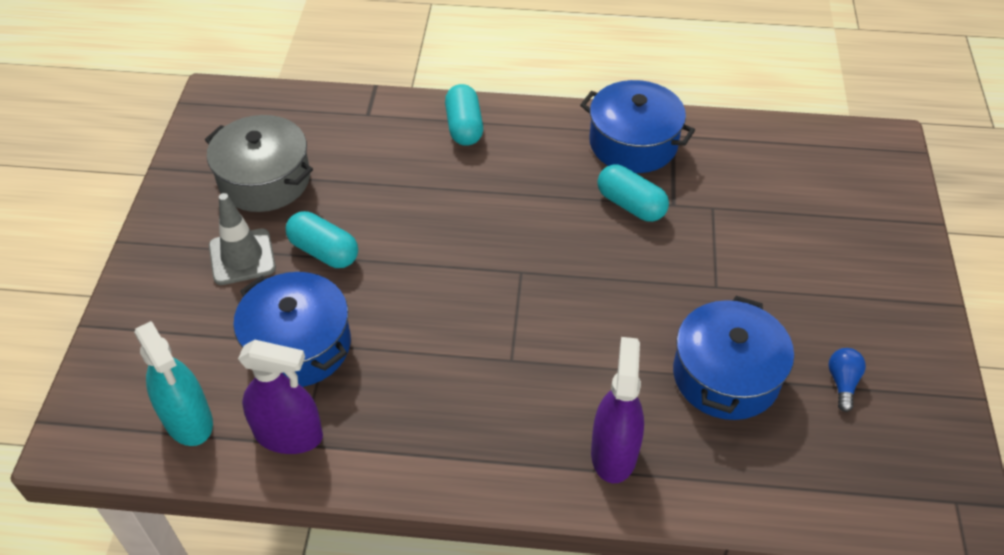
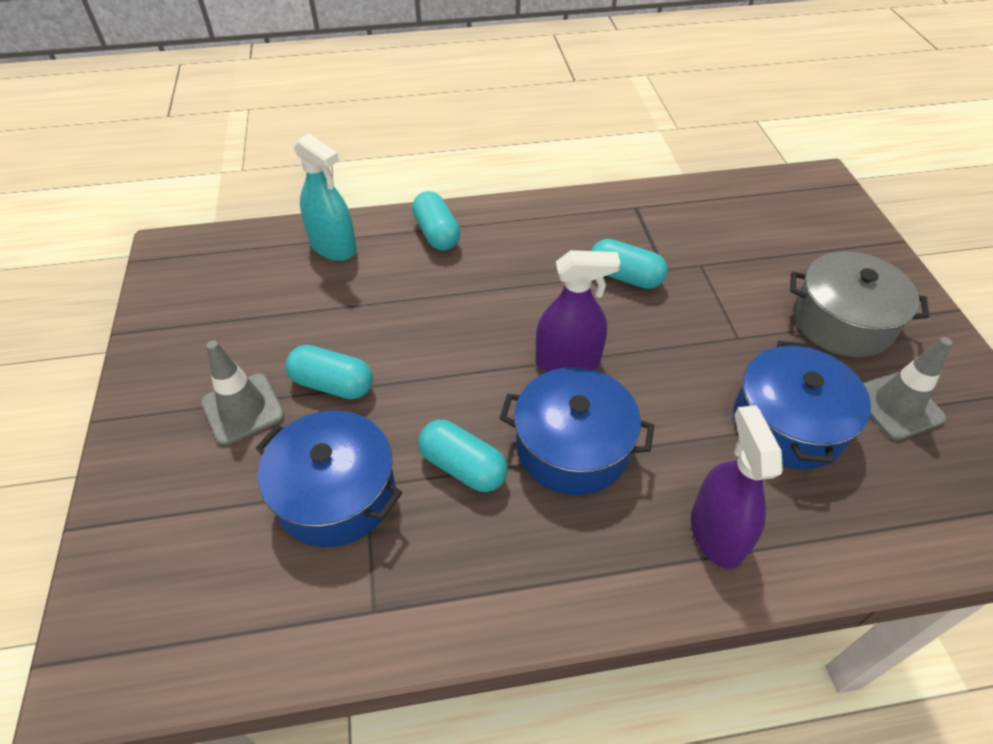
camera: 15 degrees left, 0 degrees up
turquoise spray bottle [134,321,213,446] -> turquoise spray bottle moved to [294,134,357,261]
grey pot [205,115,313,212] -> grey pot moved to [790,252,929,357]
purple spray bottle [238,340,323,454] -> purple spray bottle moved to [536,250,620,372]
blue pot [580,80,695,173] -> blue pot moved to [500,367,654,495]
blue light bulb [828,348,866,412] -> grey traffic cone [863,337,952,440]
none -> turquoise capsule [418,420,508,492]

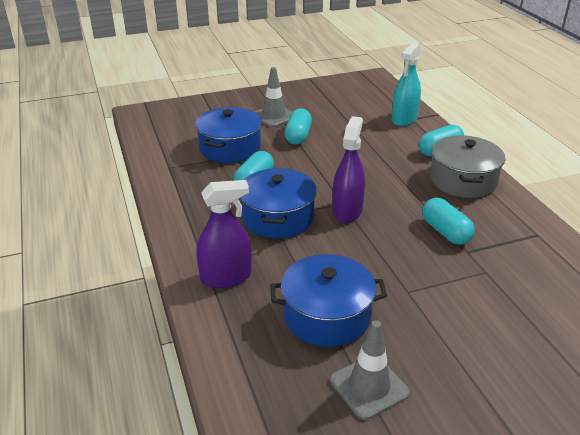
camera: 80 degrees right, 15 degrees down
purple spray bottle [536,250,620,372] -> purple spray bottle turned 150 degrees counterclockwise [332,116,365,223]
turquoise capsule [591,239,668,289] -> turquoise capsule turned 45 degrees counterclockwise [422,198,475,245]
grey pot [790,252,929,357] -> grey pot moved to [430,135,505,198]

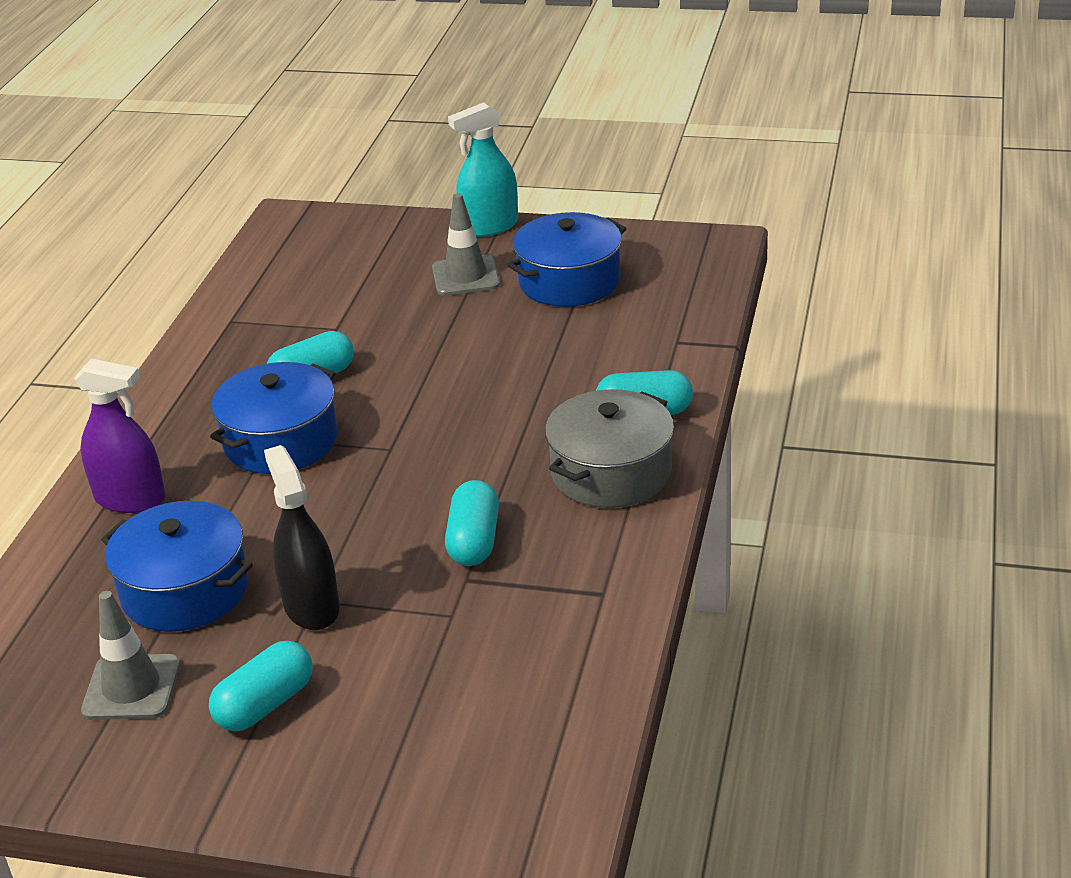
camera: 35 degrees right, 0 degrees up
blue pot [195,107,262,163] -> blue pot moved to [507,212,627,307]
turquoise capsule [285,108,312,145] -> turquoise capsule moved to [209,641,313,732]
purple spray bottle [332,116,365,223] -> none
turquoise spray bottle [392,43,421,126] -> turquoise spray bottle moved to [448,102,518,237]
none -> black spray bottle [264,445,340,630]

